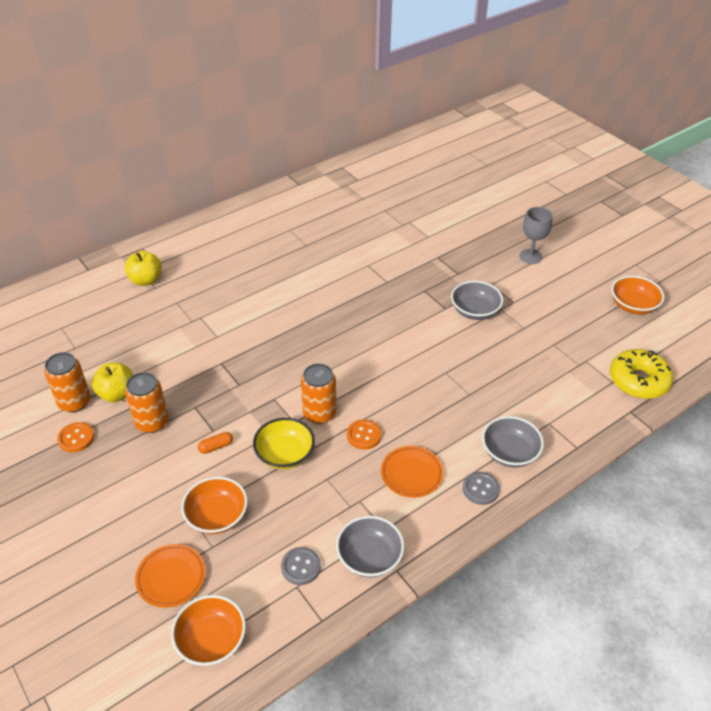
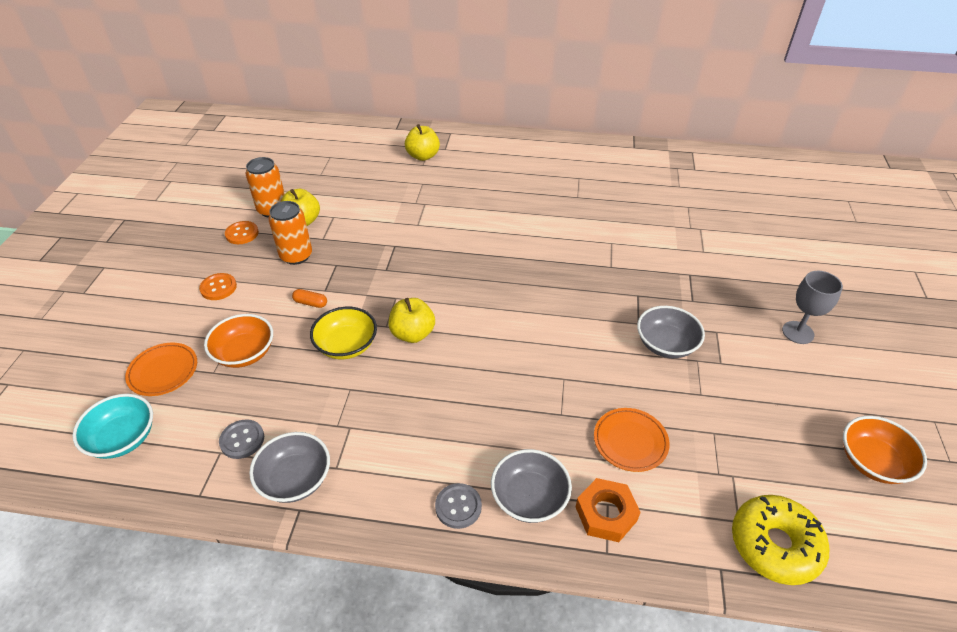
camera: 45 degrees right, 0 degrees up
orange bowl [171,595,246,666] -> turquoise bowl [72,394,153,459]
orange can [301,363,336,424] -> yellow apple [389,298,435,343]
orange button [347,420,382,450] -> orange button moved to [199,273,237,300]
orange plate [381,446,443,498] -> orange plate moved to [594,408,669,472]
none -> orange nut [576,478,641,542]

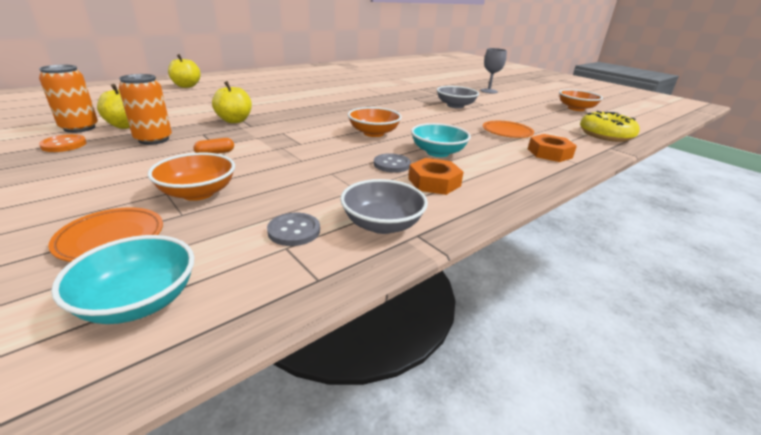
camera: 50 degrees left, 15 degrees down
orange button [199,273,237,300] -> none
yellow bowl [310,307,377,359] -> none
yellow apple [389,298,435,343] -> yellow apple moved to [212,81,252,123]
grey button [435,483,482,529] -> grey button moved to [374,153,411,173]
grey bowl [491,449,572,523] -> none
none -> orange bowl [348,107,402,137]
none -> orange nut [408,158,463,195]
none -> turquoise bowl [411,123,471,157]

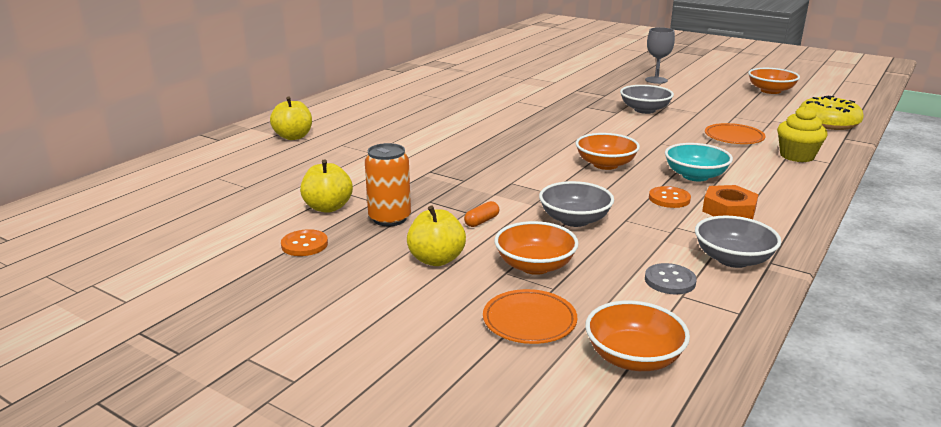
camera: 15 degrees left, 5 degrees down
orange can [39,65,98,133] -> none
turquoise bowl [51,235,195,324] -> orange bowl [585,300,690,371]
yellow apple [212,81,252,123] -> yellow apple moved to [407,205,466,266]
grey button [374,153,411,173] -> orange button [649,186,691,208]
orange nut [528,134,577,162] -> yellow cupcake [777,106,828,162]
none -> grey bowl [539,181,614,227]

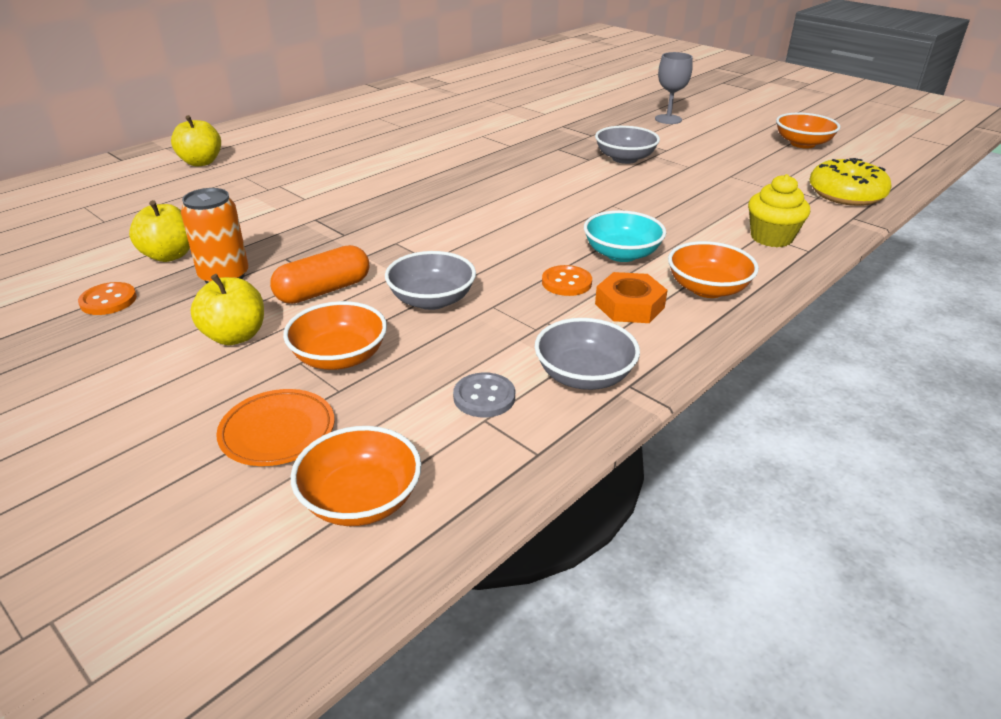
camera: 10 degrees right, 10 degrees up
orange capsule [464,201,499,227] -> orange capsule [270,245,369,304], size x1.95
orange bowl [576,133,640,170] -> orange bowl moved to [668,241,759,298]
orange plate [705,123,766,144] -> none

